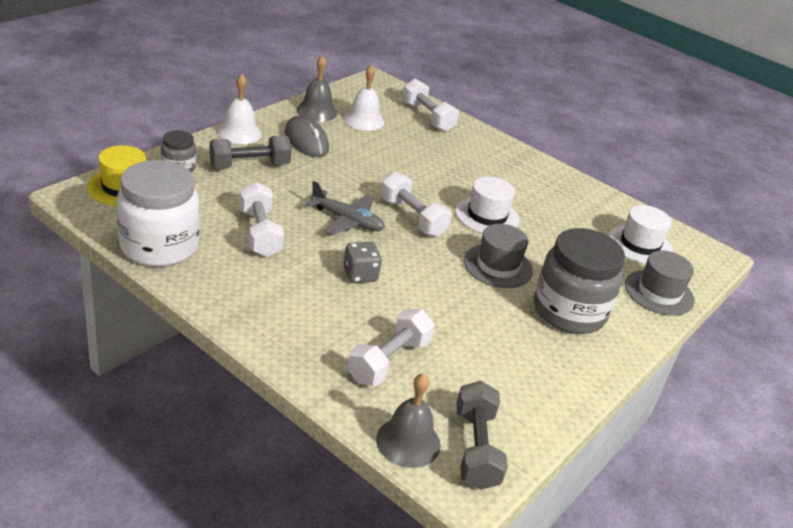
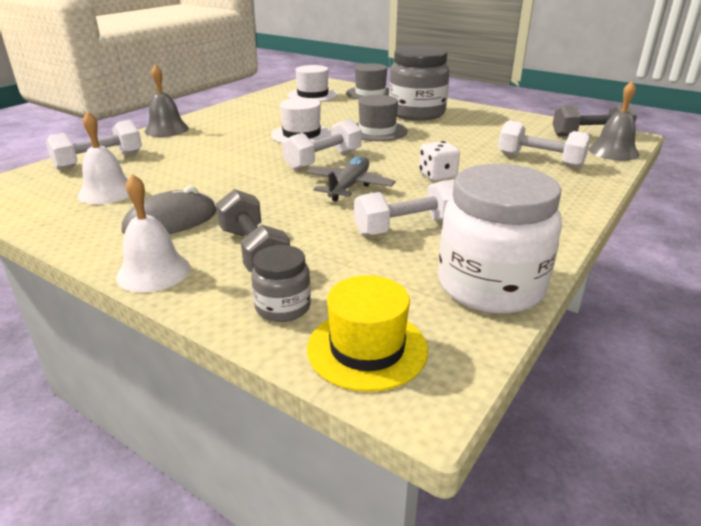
camera: 90 degrees left, 5 degrees down
grey bell [297,55,337,122] -> grey bell moved to [145,65,189,137]
grey dice [343,242,382,283] -> white dice [419,141,460,181]

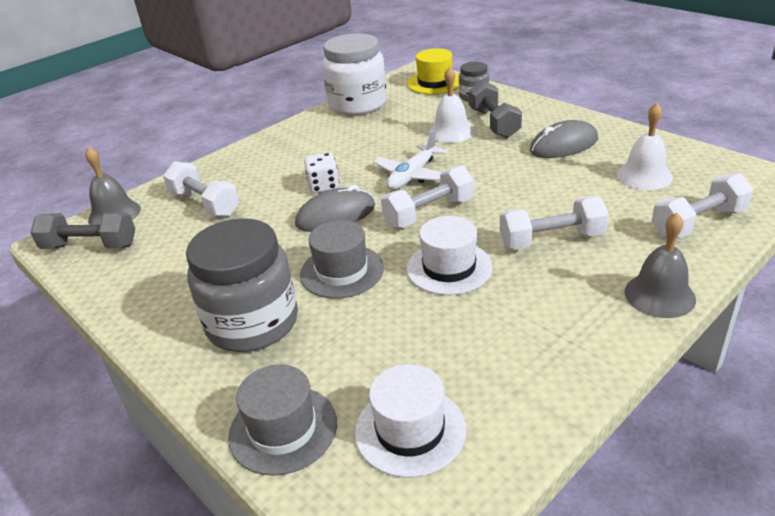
camera: 165 degrees left, 5 degrees up
white bell [116,174,190,292] -> white bell moved to [429,67,474,143]
grey plane [306,156,396,201] -> white plane [373,130,448,190]
white dumbbell [354,179,454,236] -> white dumbbell moved to [500,196,609,250]
none -> grey mouse [295,185,375,232]

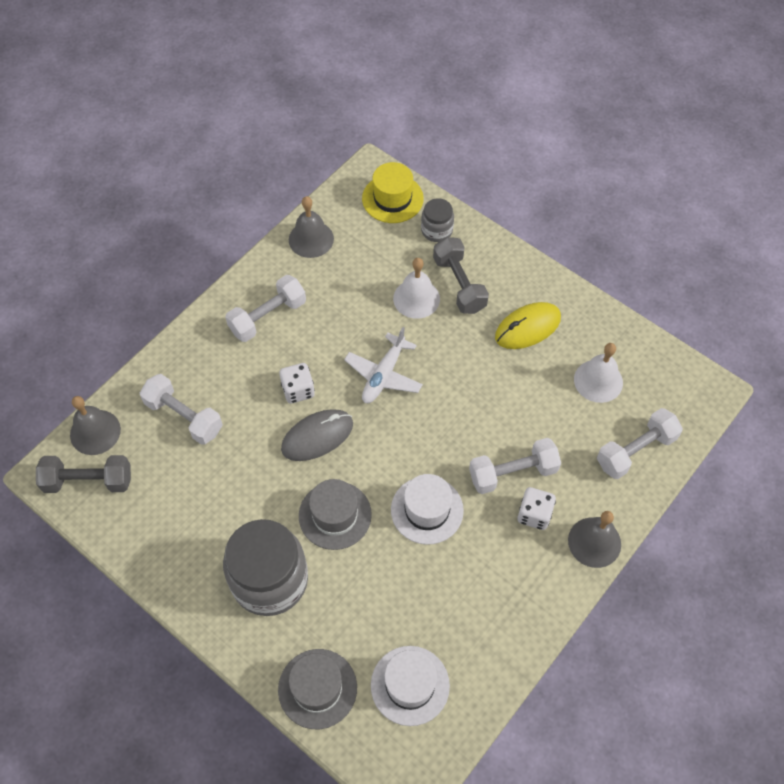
camera: 10 degrees left, 25 degrees up
white jar [322,33,387,115] -> grey bell [289,196,334,258]
white dumbbell [381,165,474,228] -> white dumbbell moved to [225,275,306,342]
grey mouse [530,120,598,158] -> yellow mouse [495,302,561,349]
none -> white dice [517,487,556,530]

